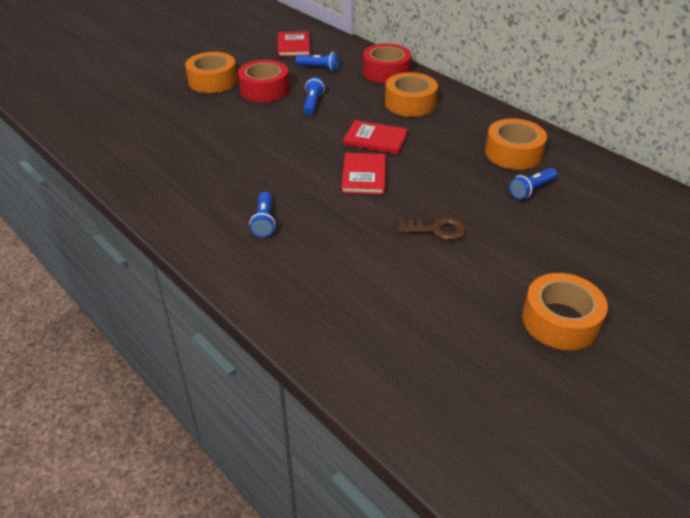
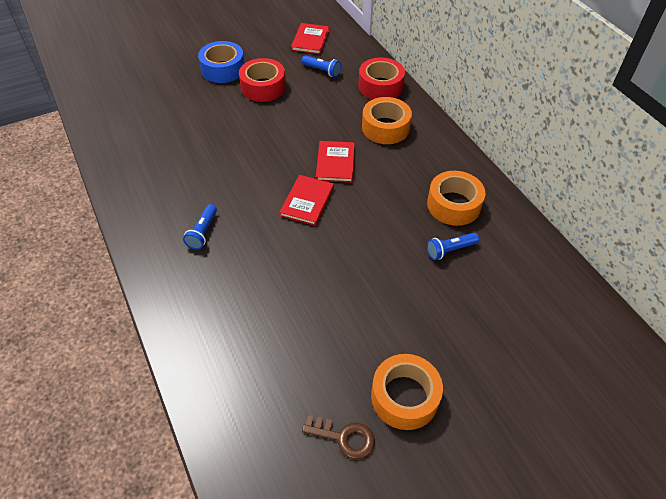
camera: 15 degrees right, 10 degrees up
orange tape [185,52,237,93] -> blue tape [198,41,245,83]
blue flashlight [303,77,325,115] -> none
red book [343,120,408,154] -> red book turned 60 degrees clockwise [316,141,355,183]
brown key [398,217,466,240] -> brown key moved to [302,415,375,459]

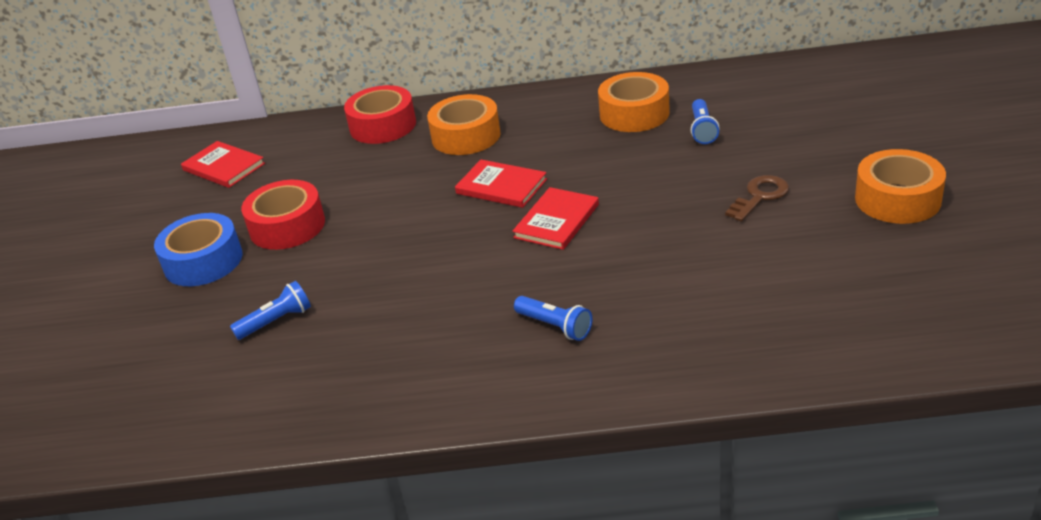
camera: 60 degrees left, 15 degrees down
red book [279,175,334,226] -> red book turned 75 degrees clockwise [512,187,599,250]
blue flashlight [302,55,341,77] -> blue flashlight moved to [230,281,311,340]
brown key [302,415,375,459] -> brown key moved to [725,175,789,222]

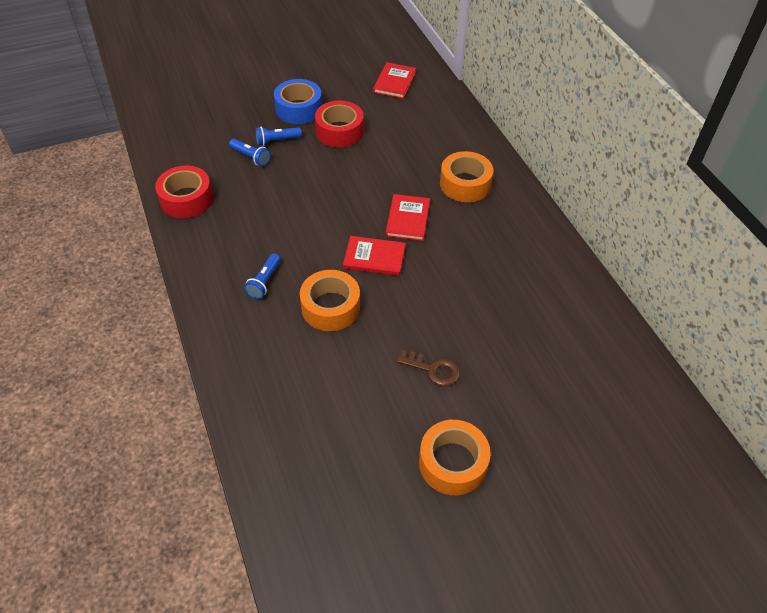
camera: 65 degrees right, 15 degrees up
red tape [344,85,416,144] -> red tape moved to [155,166,213,218]
orange tape [598,72,670,132] -> orange tape moved to [300,270,360,331]
blue flashlight [691,99,720,144] -> blue flashlight moved to [255,127,302,146]

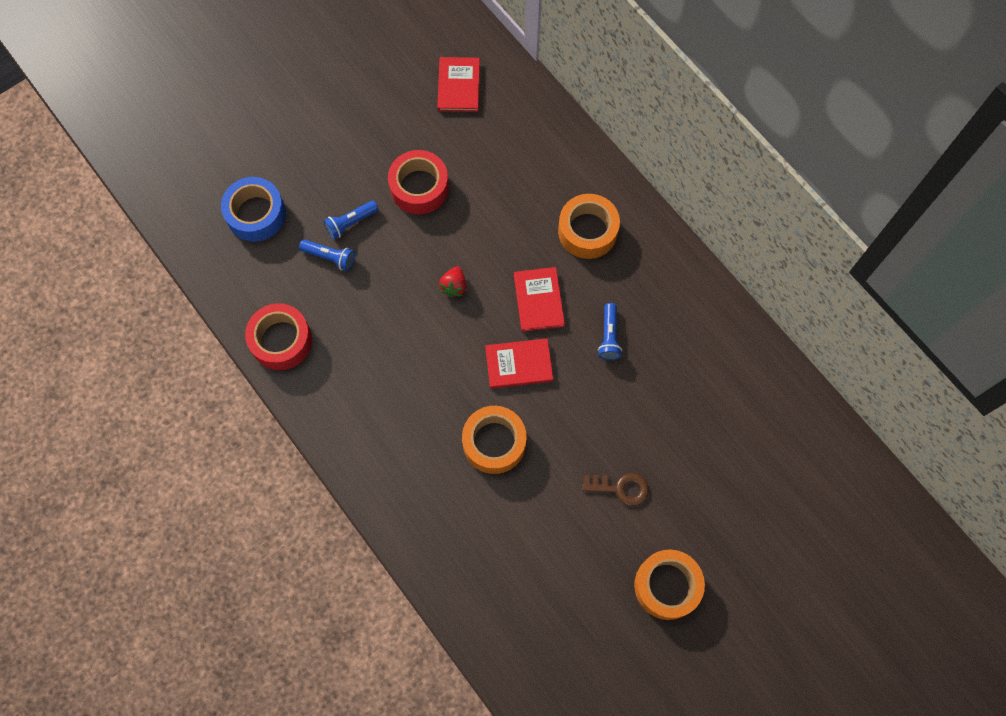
camera: 15 degrees left, 20 degrees up
blue flashlight [244,254,280,299] -> blue flashlight moved to [598,303,622,360]
blue tape [274,79,322,124] -> blue tape moved to [221,177,286,242]
none -> red strawberry [439,266,466,298]

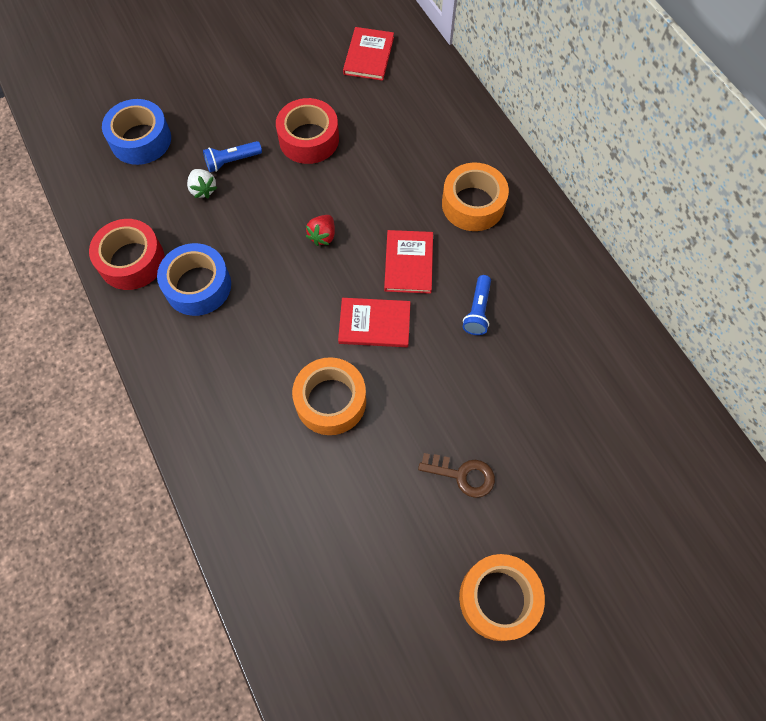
camera: 10 degrees right, 5 degrees down
blue flashlight [299,239,355,271] -> white strawberry [187,169,217,198]
none -> blue tape [157,243,231,316]

